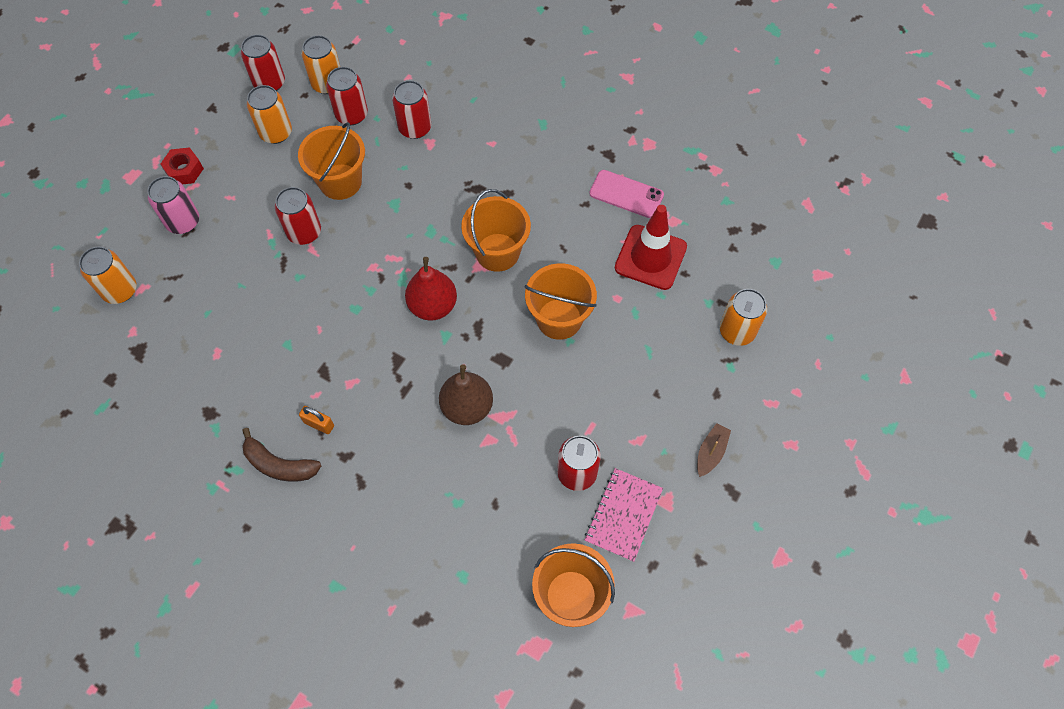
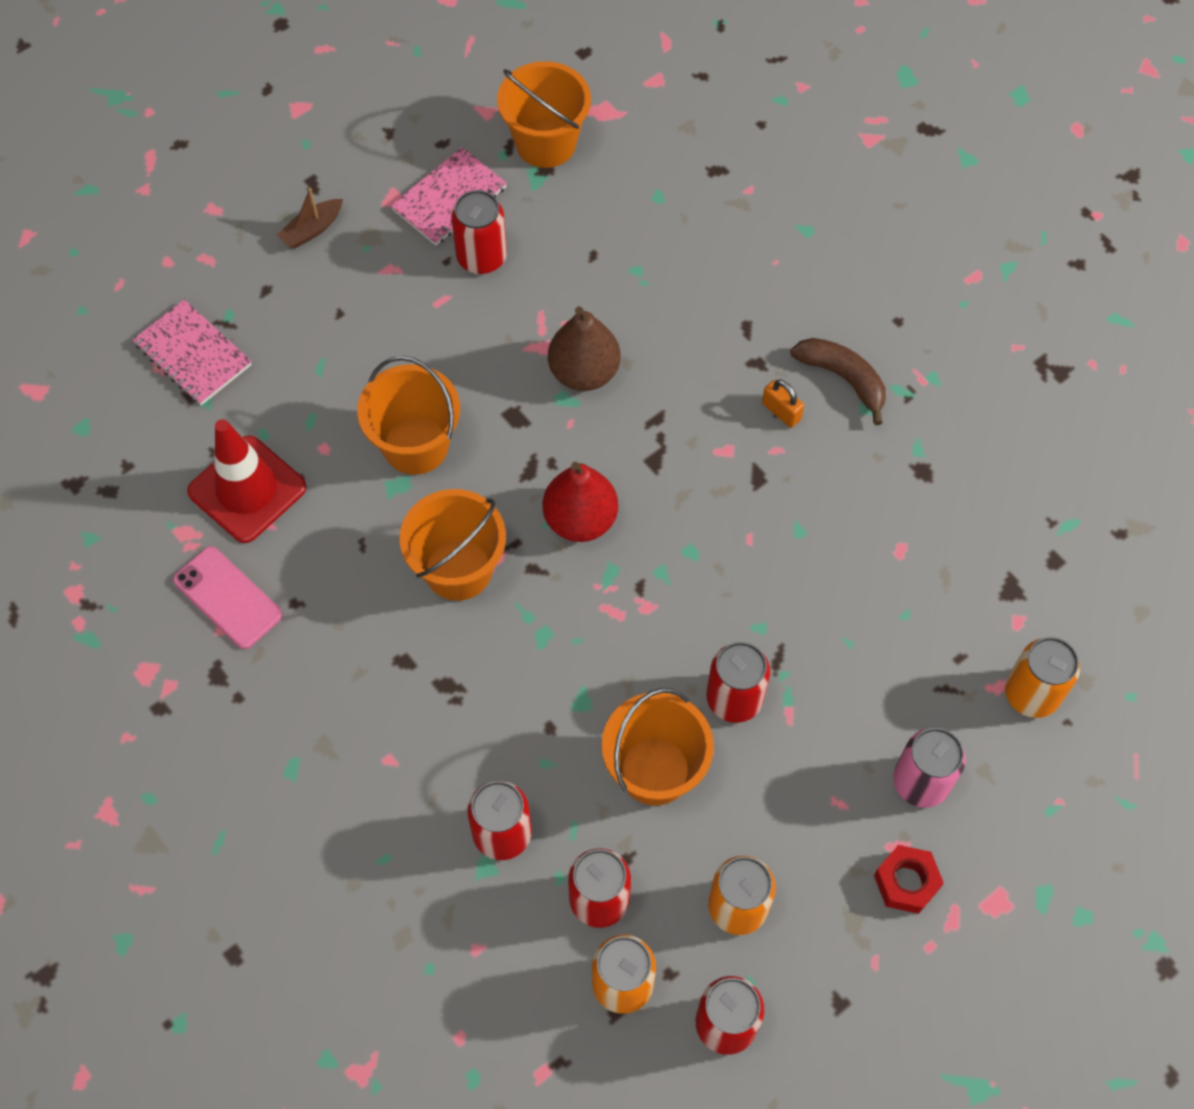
camera: 160 degrees left, 0 degrees up
orange can [720,289,767,346] -> pink notebook [133,299,252,405]

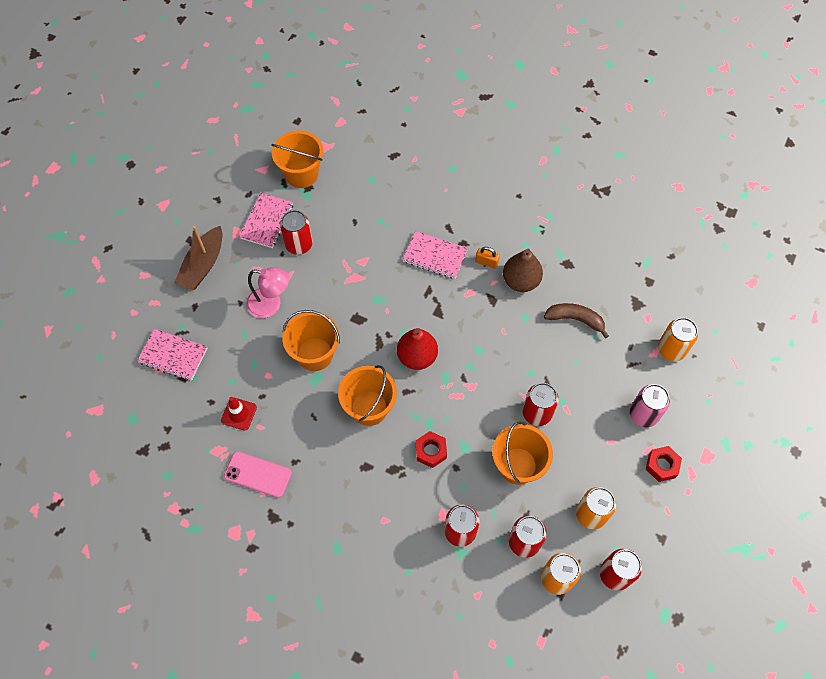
camera: 25 degrees left, 0 degrees up
red traffic cone [187,419,307,543] -> red traffic cone [221,397,257,431], size x0.57
brown boat [277,188,343,249] -> brown boat [174,226,222,290], size x1.78
brown pear [548,306,621,391] -> brown pear moved to [503,249,543,292]
brown banana [790,338,886,425] -> brown banana moved to [544,303,609,339]
none -> pink lamp [246,267,289,318]
none -> pink notebook [403,231,468,279]
none -> red nut [416,431,447,468]

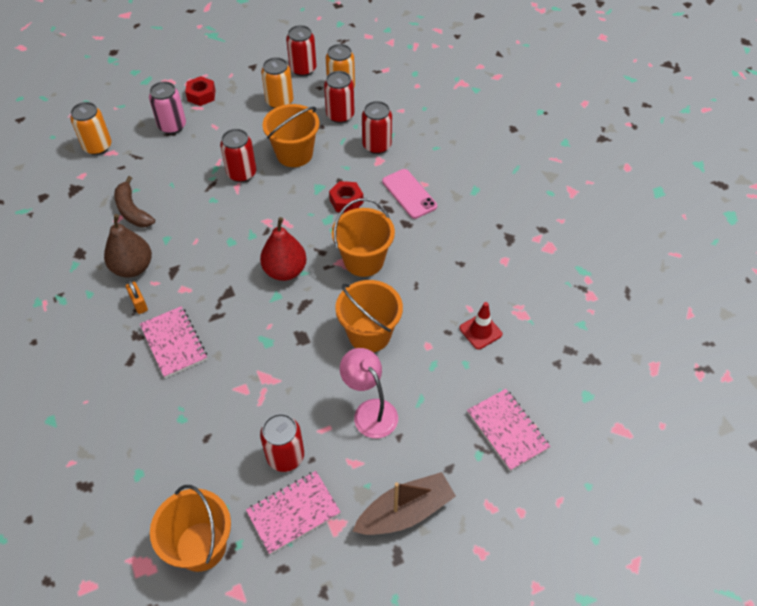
camera: 140 degrees left, 10 degrees down
pink phone [224,451,292,498] -> pink phone moved to [382,169,437,219]

